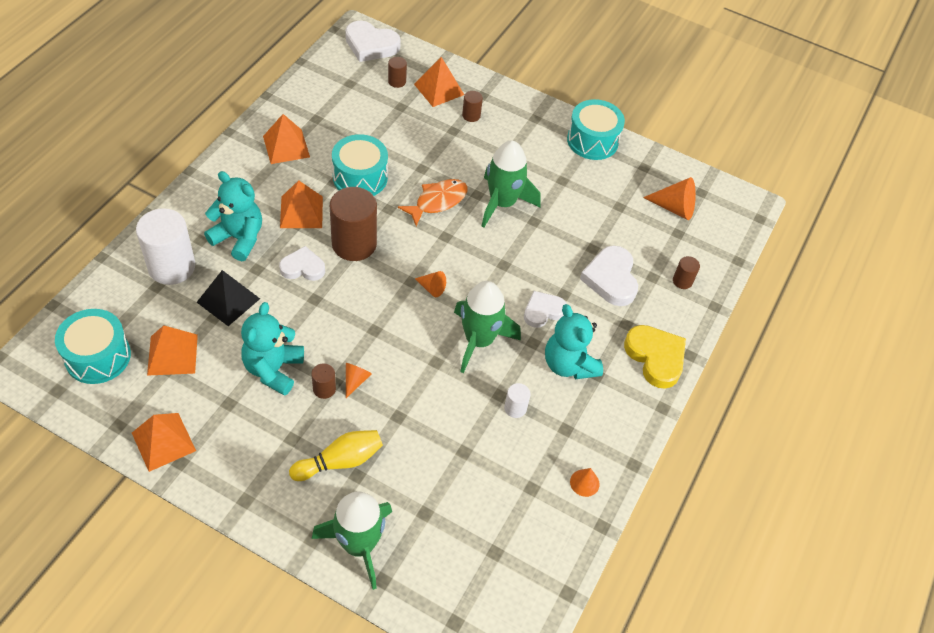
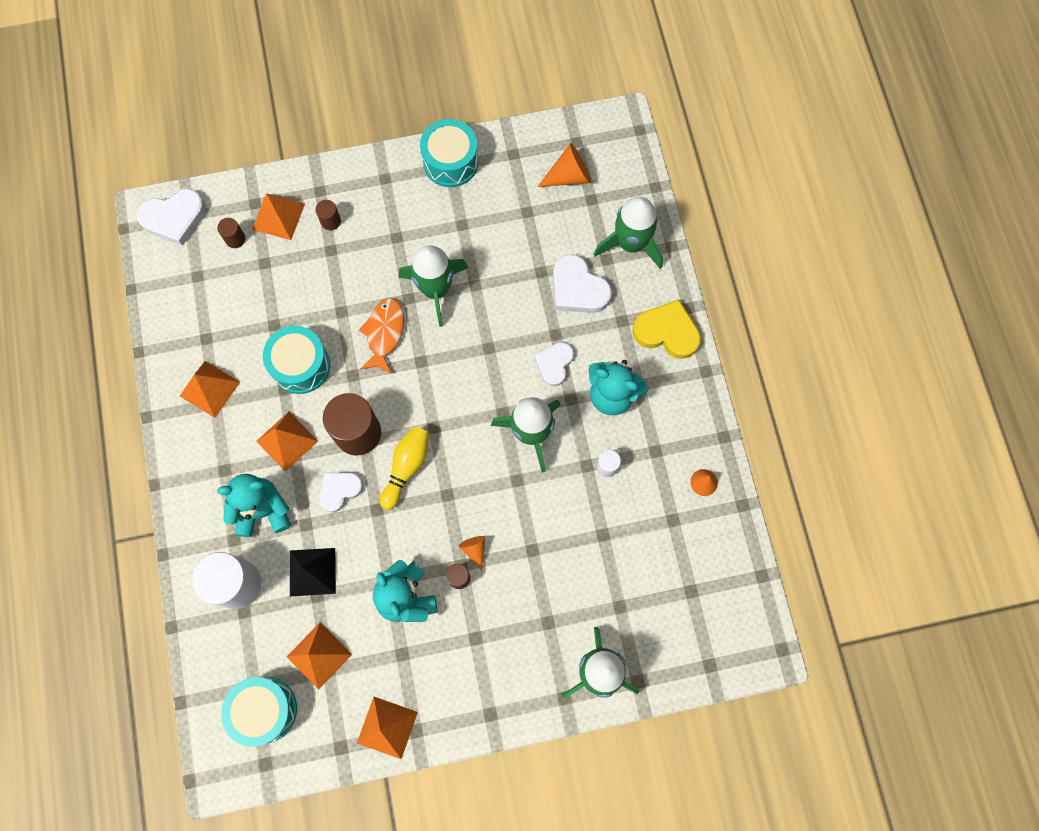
camera: 35 degrees left, 20 degrees up
yellow bowling pin [289,430,383,481] -> yellow bowling pin moved to [380,426,429,510]
orange cone [415,271,446,297] -> none
brown cylinder [673,256,700,289] -> green rocket [594,197,663,269]

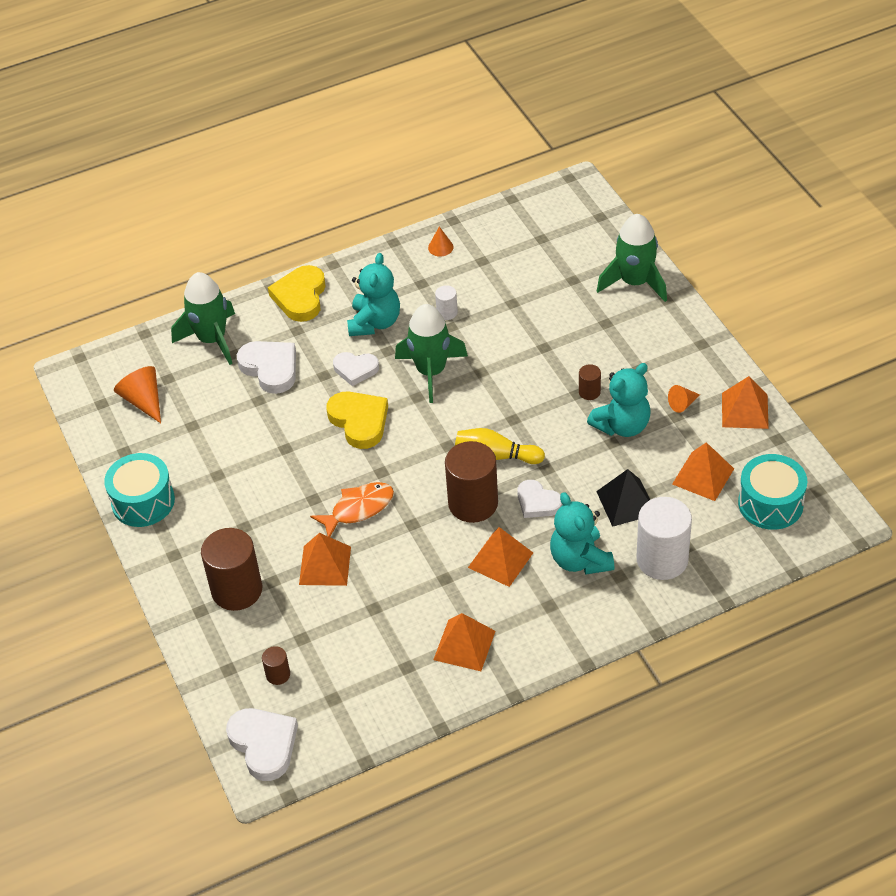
camera: 100 degrees left, 25 degrees down
orange pyramid [252,193,305,240] -> orange pyramid moved to [299,533,351,586]
turquoise drum [263,326,330,394] -> none
brown cylinder [316,200,341,230] -> brown cylinder [201,528,262,611], size x2.18
orange fish [359,298,404,374] -> orange fish turned 150 degrees clockwise [310,482,394,537]
green rocket [399,245,468,327] -> none
orange cone [459,536,486,571] -> orange cone moved to [668,385,700,413]
white heart [553,254,612,313] -> white heart turned 75 degrees counterclockwise [237,341,296,394]
none -> yellow heart [326,392,388,449]

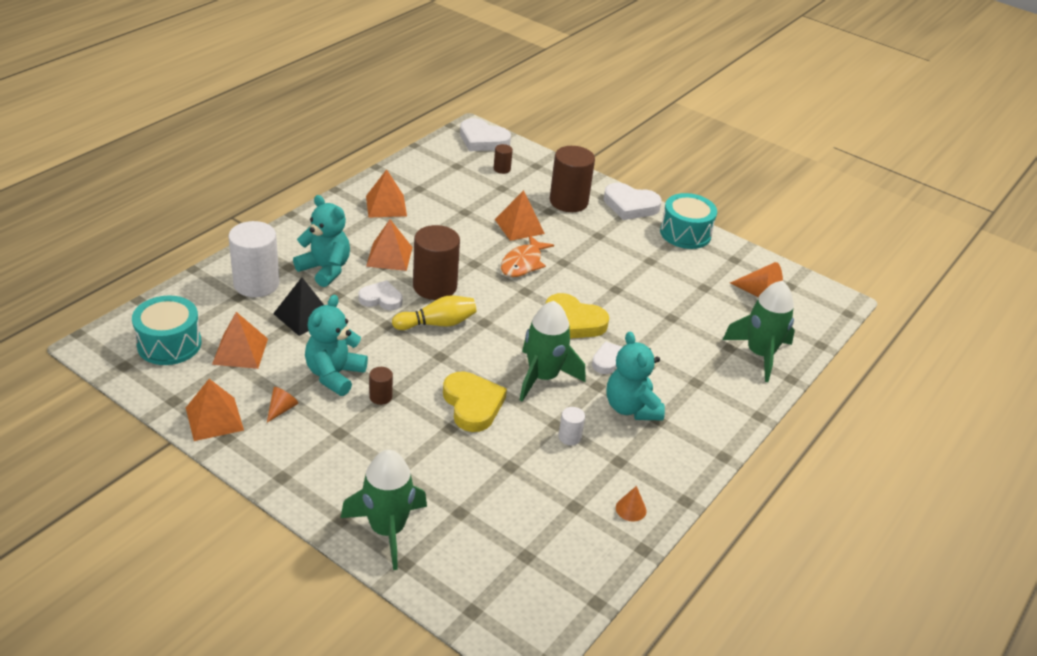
camera: 145 degrees right, 10 degrees down
white heart [237,341,296,394] -> white heart moved to [603,183,662,220]
yellow heart [268,265,326,322] -> yellow heart moved to [443,371,507,432]

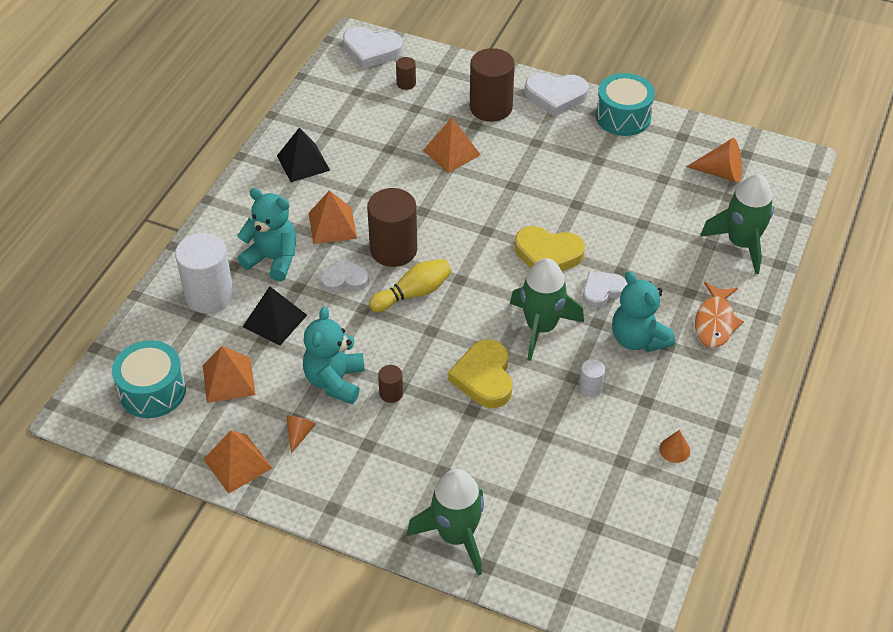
camera: 10 degrees left, 10 degrees up
orange pyramid [366,169,407,218] -> black pyramid [277,127,330,182]
yellow heart [443,371,507,432] -> yellow heart turned 150 degrees counterclockwise [448,339,513,408]
orange fish [501,235,554,277] -> orange fish moved to [695,282,744,348]

